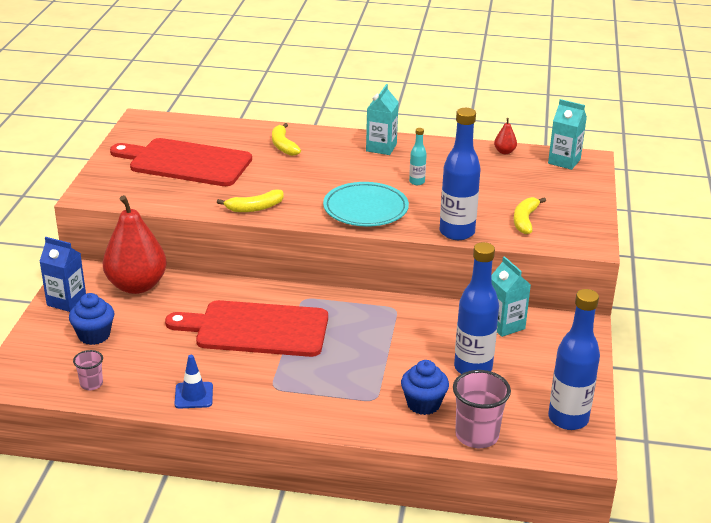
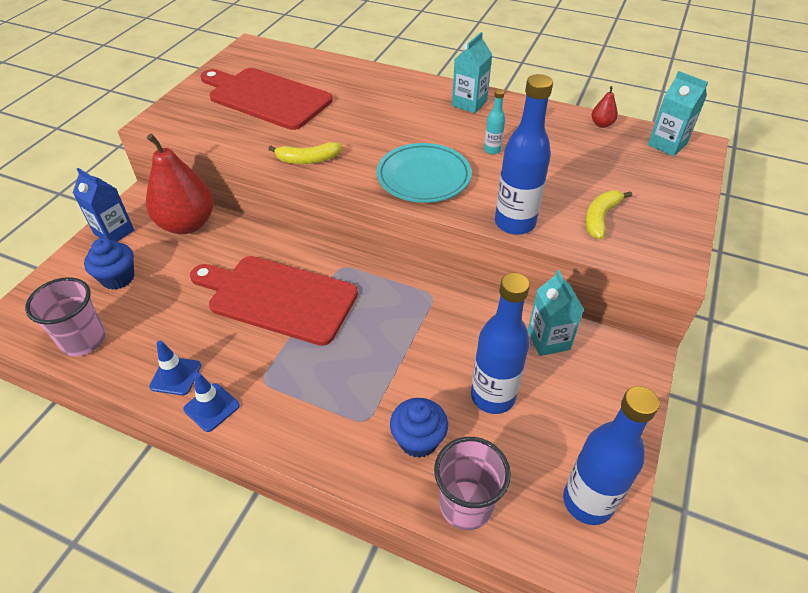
camera: 15 degrees right, 15 degrees up
pink cup [73,350,103,390] -> pink cup [25,277,106,356], size x1.84
yellow banana [272,123,301,156] -> none
none -> blue traffic cone [183,373,240,432]

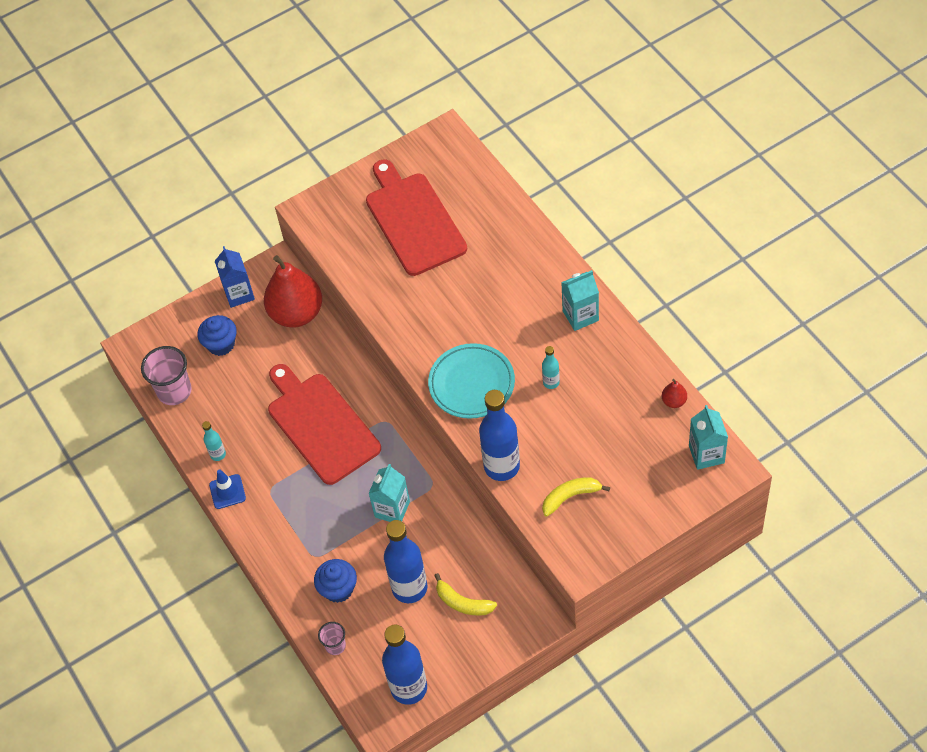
camera: 40 degrees right, 10 degrees up
blue traffic cone [149,341,201,395] -> turquoise bottle [202,421,226,461]
yellow banana [268,142,342,164] -> yellow banana moved to [434,573,497,616]
pink cup [434,437,511,530] -> pink cup [318,622,346,655], size x0.54
turquoise carton [528,270,584,356] -> turquoise carton moved to [368,464,410,522]

